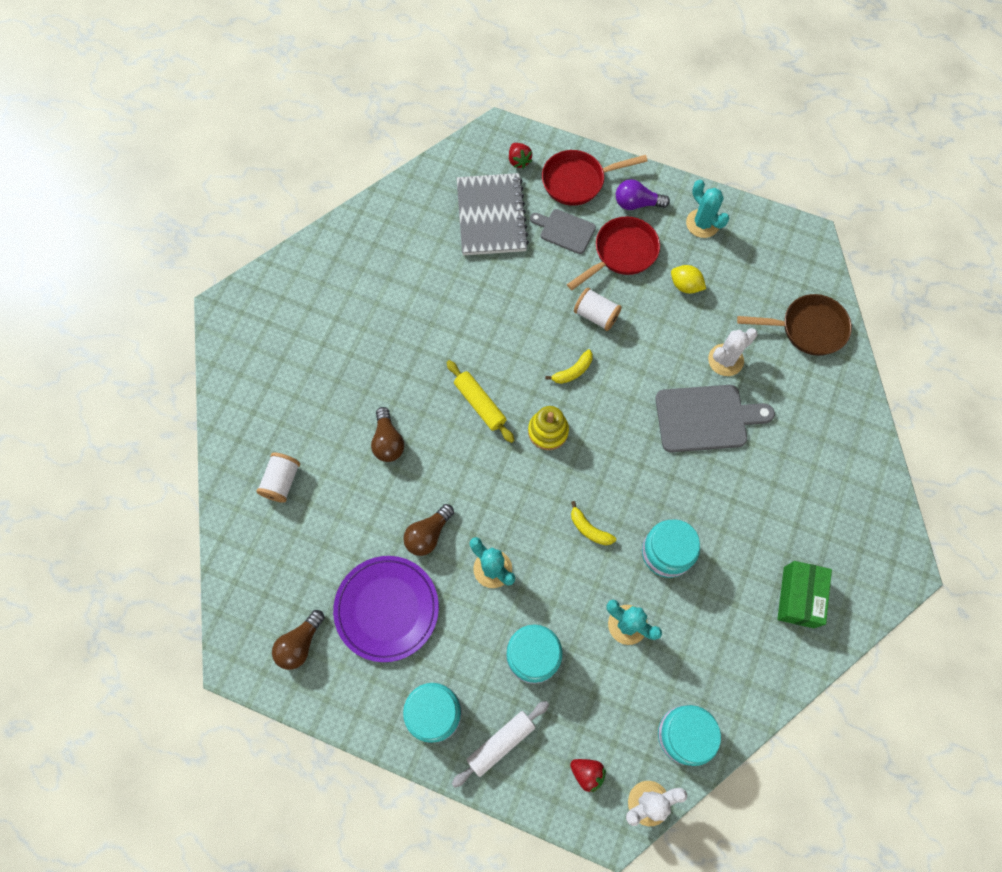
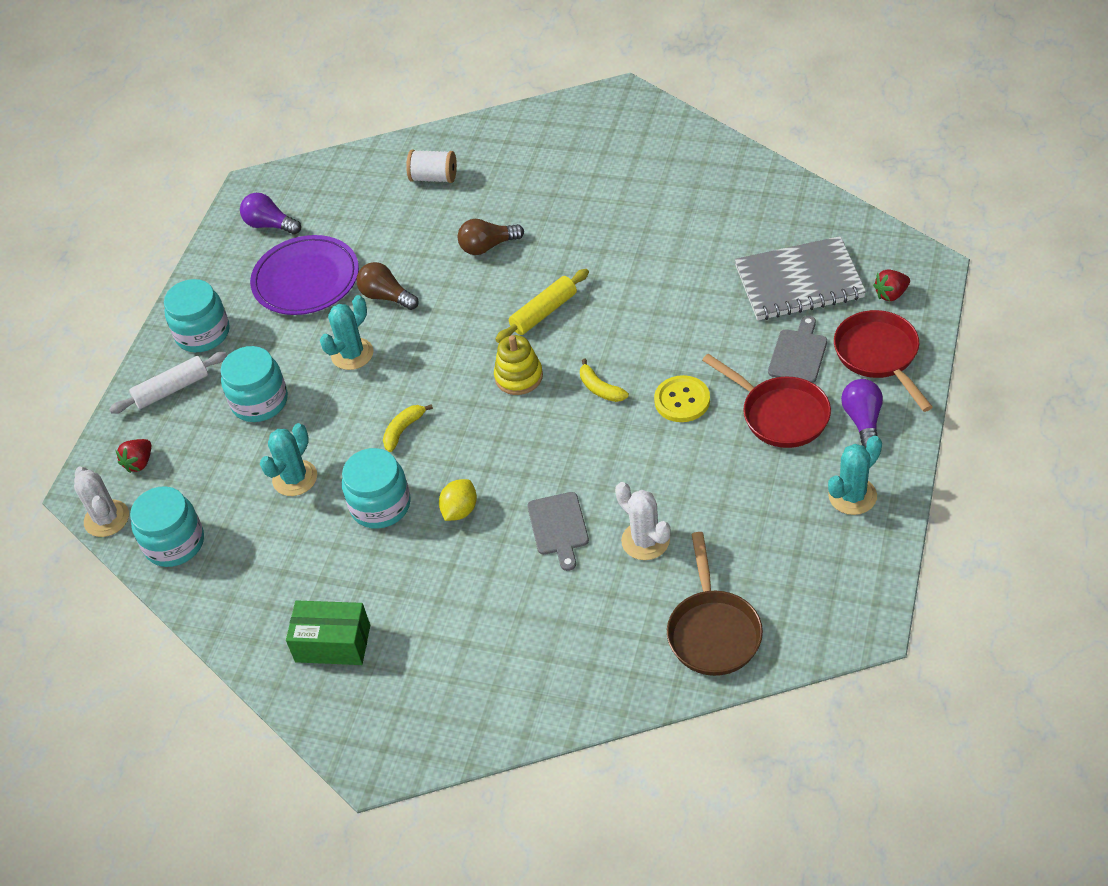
camera: 90 degrees right, 20 degrees down
brown light bulb [272,610,324,670] -> purple light bulb [240,193,301,235]
white rolling pin [452,701,549,788] -> white rolling pin turned 75 degrees counterclockwise [109,352,227,414]
white spool [574,287,622,331] -> yellow button [654,375,710,422]
grey cutting board [656,385,775,452] -> grey cutting board [527,492,589,571], size x0.61
yellow lemon [671,265,706,294] -> yellow lemon moved to [439,479,477,521]

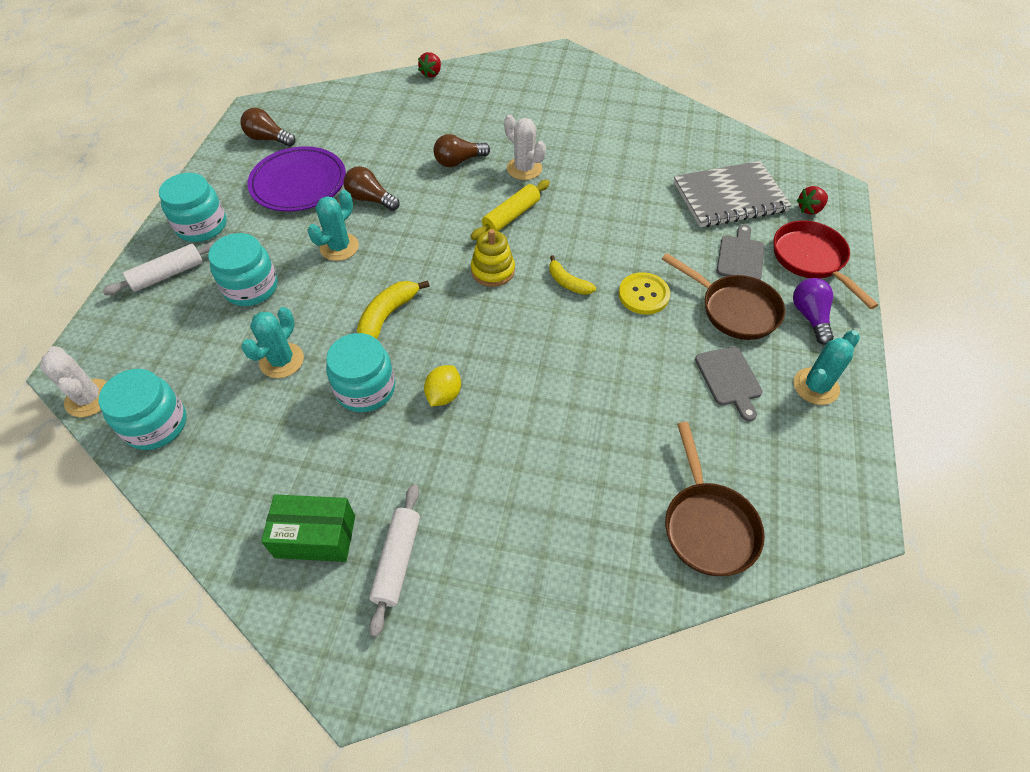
camera: 10 degrees left, 5 degrees up
red strawberry [116,439,151,473] -> red strawberry moved to [418,52,441,78]
purple light bulb [240,193,301,235] -> brown light bulb [240,108,296,147]
yellow banana [383,404,433,452] -> yellow banana [357,280,429,339], size x1.53
white spool [406,150,457,183] -> none
grey cutting board [527,492,589,571] -> grey cutting board moved to [695,346,763,421]
white cactus [615,482,671,560] -> white cactus moved to [504,115,546,180]
red pan [702,354,831,448] -> brown pan [662,253,785,340]
none -> white rolling pin [369,484,420,637]

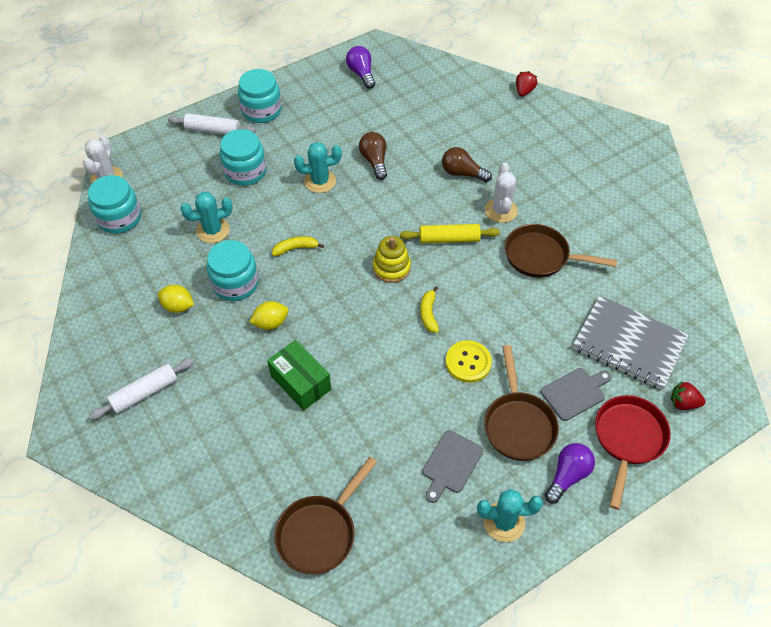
camera: 45 degrees right, 0 degrees up
brown light bulb [240,108,296,147] -> purple light bulb [346,46,375,89]
purple plate [248,146,346,212] -> none
green box [261,494,355,562] -> green box moved to [267,340,331,411]
yellow banana [357,280,429,339] -> yellow banana [272,236,324,256], size x0.65
red strawberry [418,52,441,78] -> red strawberry turned 135 degrees clockwise [516,71,537,96]
none -> yellow lemon [158,285,194,313]
none -> brown pan [505,224,617,278]

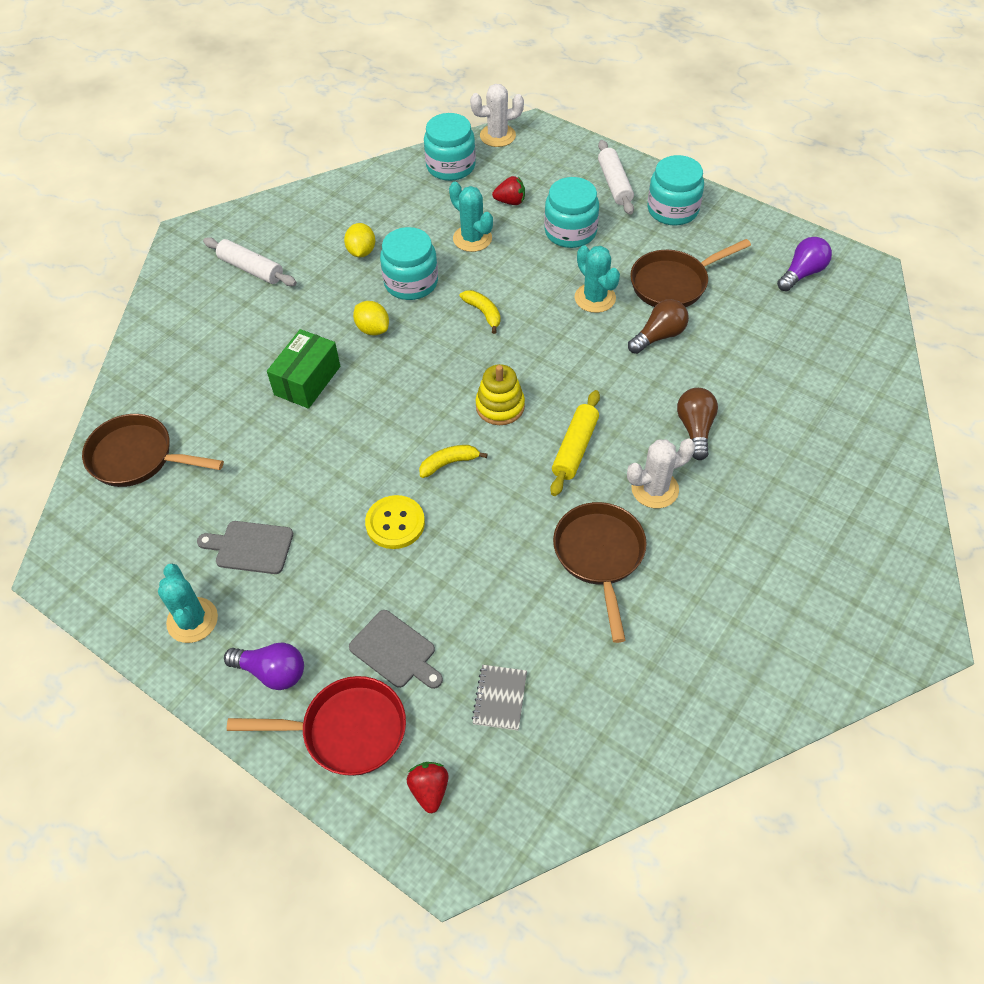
camera: 70 degrees right, 0 degrees up
yellow rolling pin [400,224,500,243] -> yellow rolling pin turned 45 degrees clockwise [550,390,600,496]
brown pan [484,345,559,461] -> brown pan moved to [630,239,751,307]
red strawberry [516,71,537,96] -> red strawberry moved to [492,176,525,205]
grey notebook [573,296,689,390] -> grey notebook [472,665,527,730], size x0.45

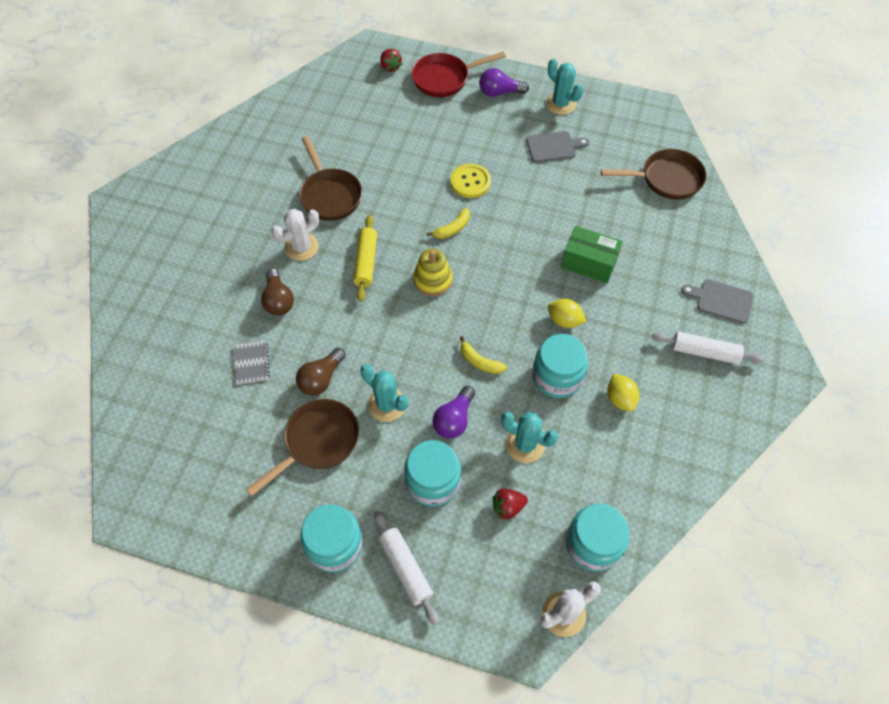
camera: 160 degrees right, 5 degrees up
green box [267,329,340,409] -> green box turned 75 degrees counterclockwise [561,226,623,283]
grey cutting board [349,610,443,689] -> grey cutting board moved to [681,279,753,324]
grey notebook [472,665,527,730] -> grey notebook moved to [234,341,270,384]
purple light bulb [777,237,832,292] -> purple light bulb moved to [433,386,475,439]

